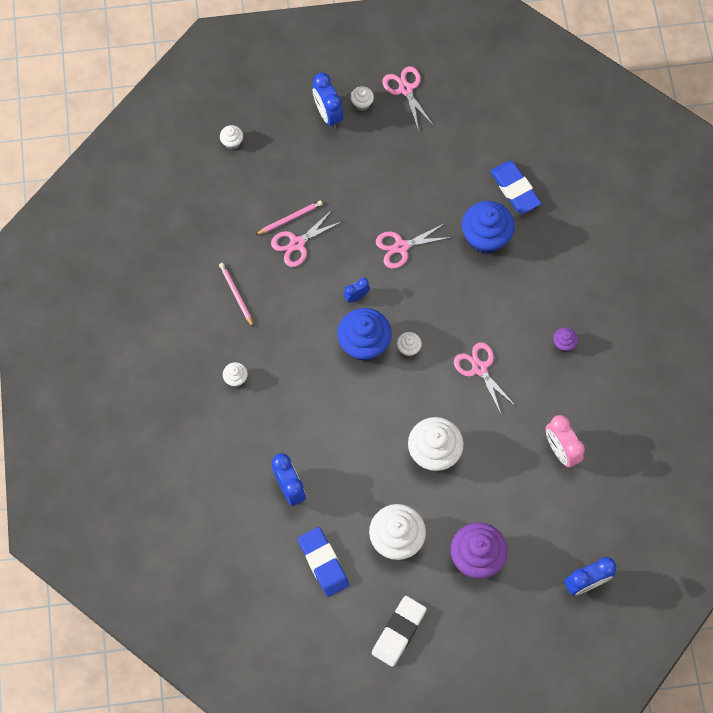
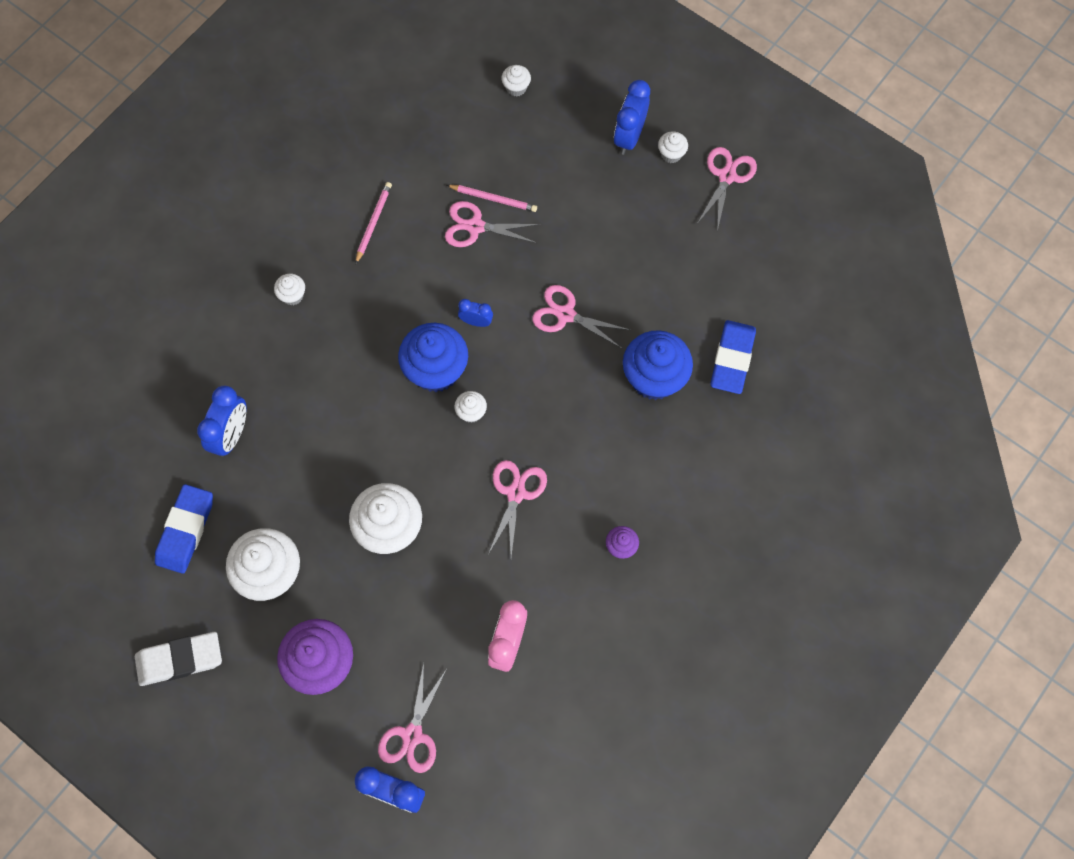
camera: 45 degrees right, 0 degrees up
none -> pink scissors [378,663,447,773]

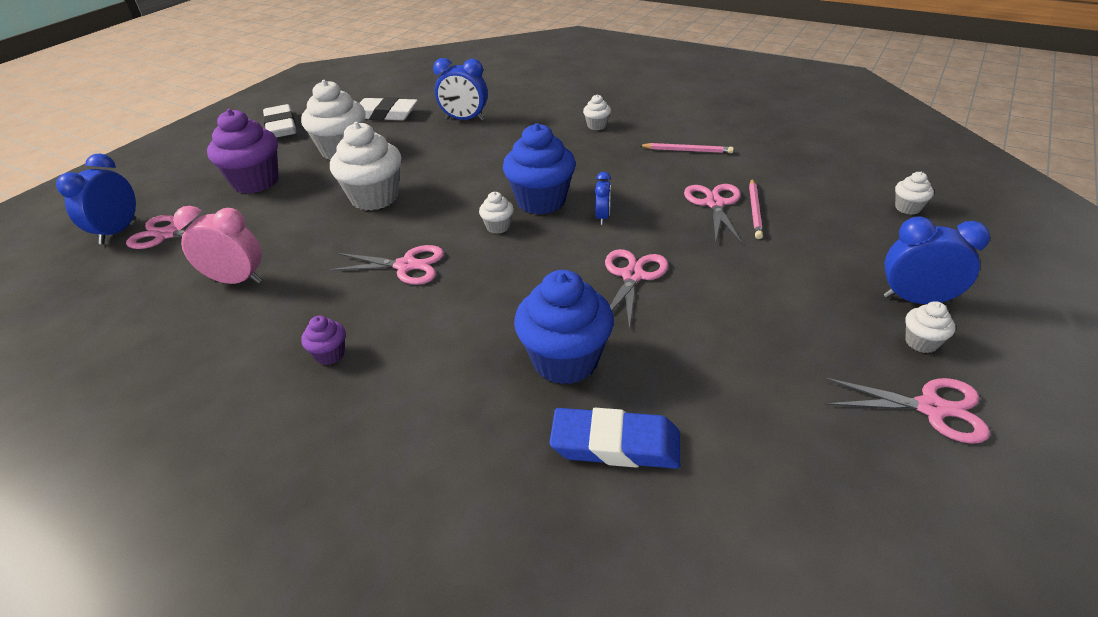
camera: 85 degrees right, 30 degrees down
blue eraser [155,484,213,574] -> white eraser [360,97,418,120]

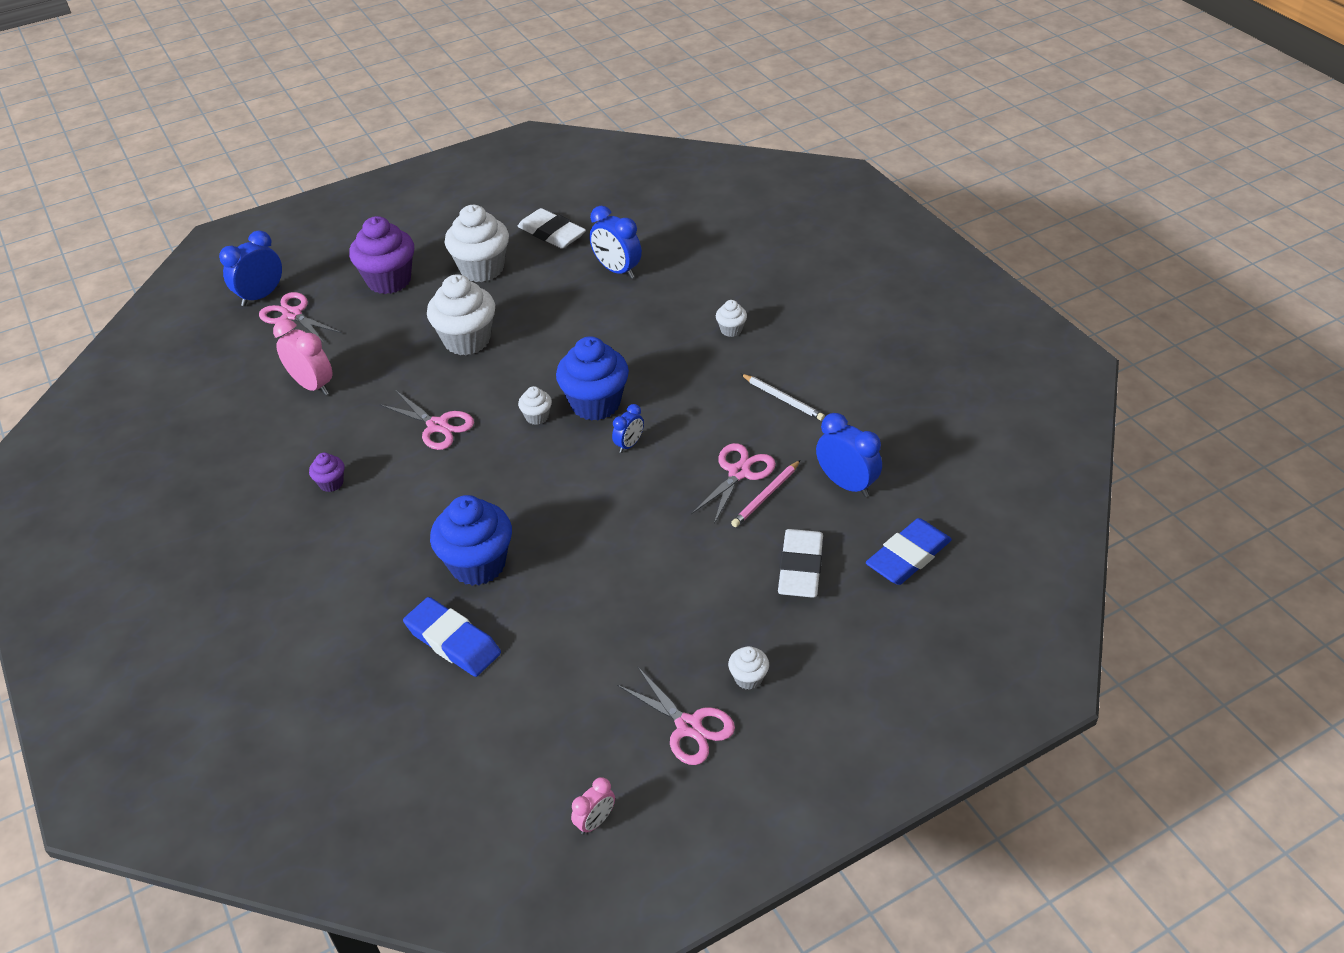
camera: 30 degrees right, 5 degrees up
white eraser [263,104,296,138] -> white eraser moved to [778,529,823,598]
pink scissors [605,249,668,330] -> none
pink pencil [639,143,734,153] -> white pencil [741,374,825,421]
blue clock [884,216,990,305] -> blue clock moved to [816,413,882,497]
white cupcake [895,172,934,215] -> blue eraser [866,518,952,585]
none -> pink clock [571,777,615,835]

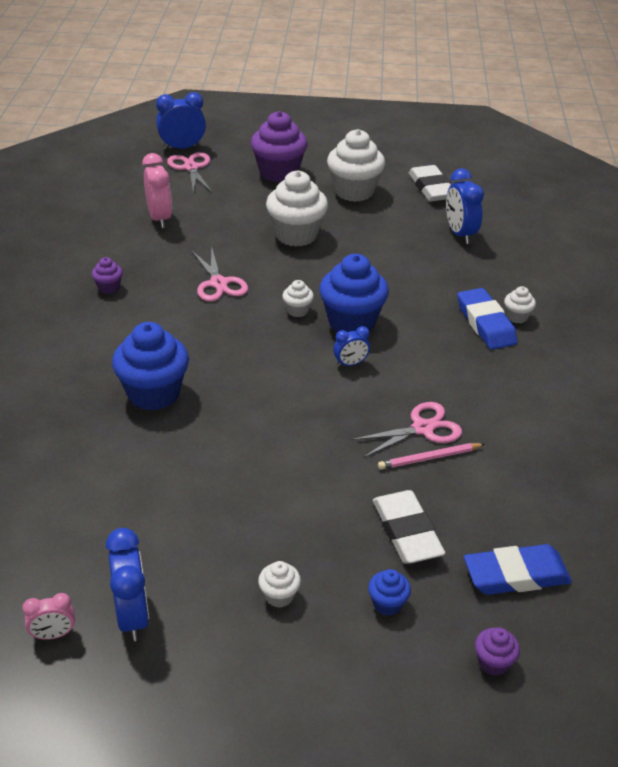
camera: 30 degrees right, 5 degrees down
blue eraser [403,597,501,677] -> blue eraser moved to [457,288,517,350]
pink scissors [617,666,735,765] -> none
white pencil [741,374,825,421] -> none
white eraser [778,529,823,598] -> white eraser turned 60 degrees counterclockwise [373,490,445,564]
blue clock [816,413,882,497] -> blue clock moved to [106,528,149,641]
none -> blue cupcake [368,569,411,616]
none -> purple cupcake [475,627,520,676]

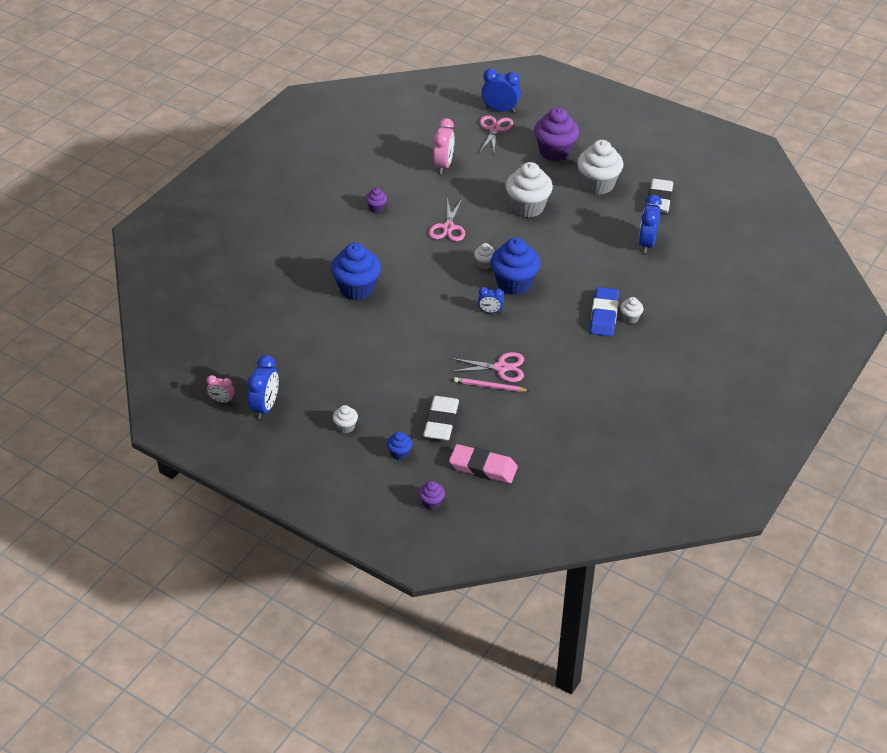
camera: 30 degrees right, 5 degrees up
blue eraser [464,544,572,595] -> pink eraser [449,444,518,484]

